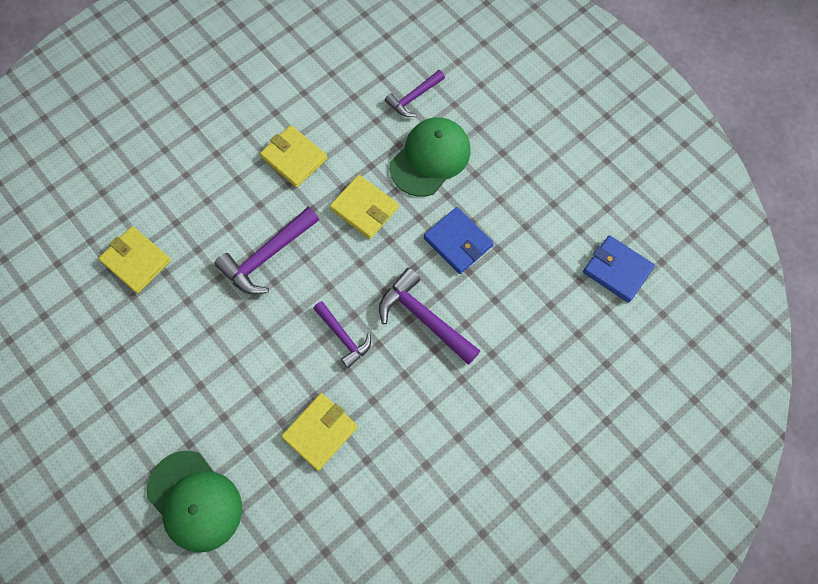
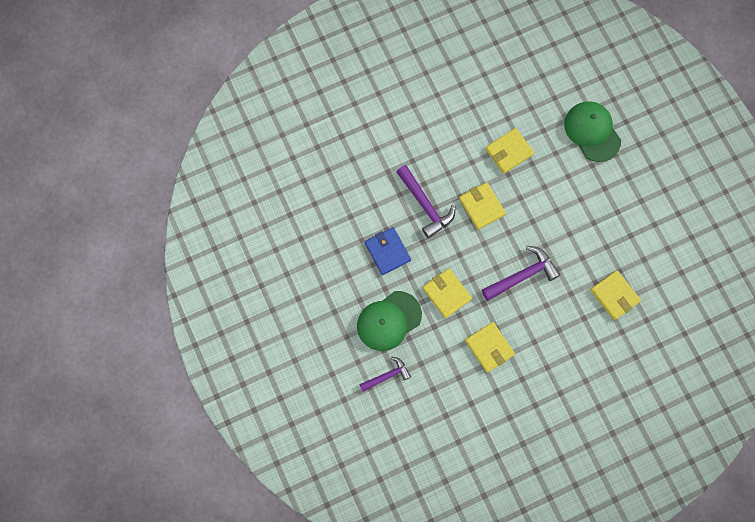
camera: 165 degrees left, 5 degrees up
purple hammer [313,301,371,368] -> yellow wallet [459,182,506,230]
blue wallet [583,235,655,303] -> none

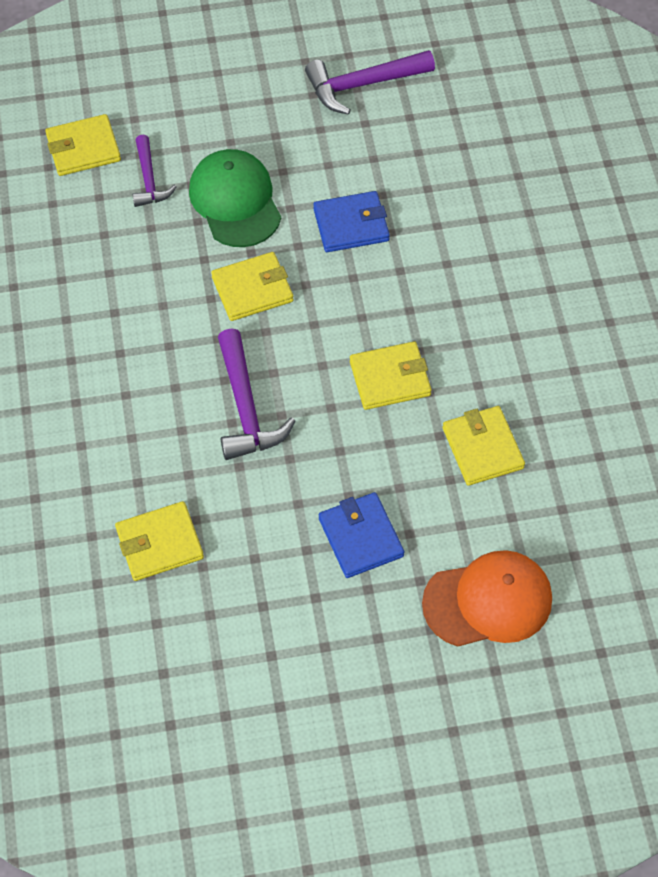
camera: 105 degrees right, 15 degrees down
purple hammer [396,165,455,239] -> purple hammer moved to [305,50,435,115]
yellow wallet [465,322,515,373] -> yellow wallet moved to [45,114,121,176]
green cap [564,101,621,162] -> orange cap [422,550,552,647]
none -> blue wallet [319,492,404,578]

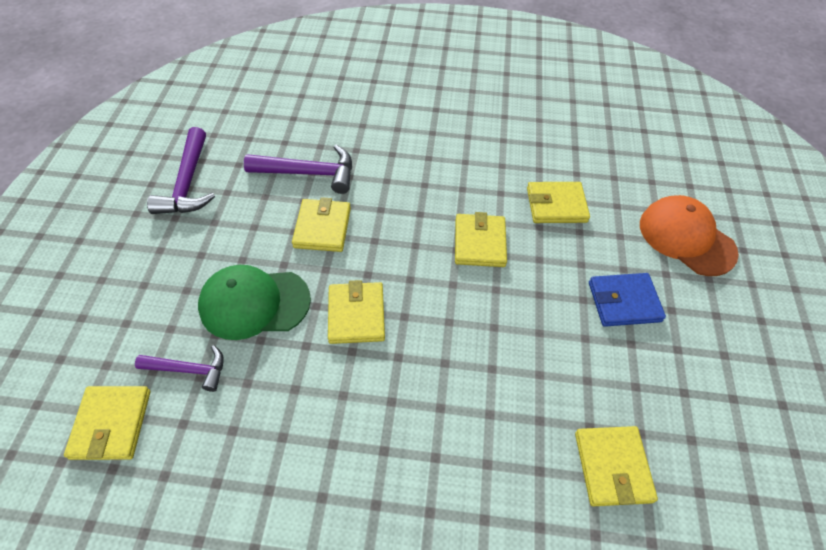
camera: 75 degrees left, 5 degrees down
purple hammer [218,328,295,460] -> purple hammer moved to [244,145,352,194]
blue wallet [313,191,390,252] -> yellow wallet [292,197,351,252]
orange cap [422,550,552,647] -> orange cap turned 45 degrees counterclockwise [640,195,739,276]

